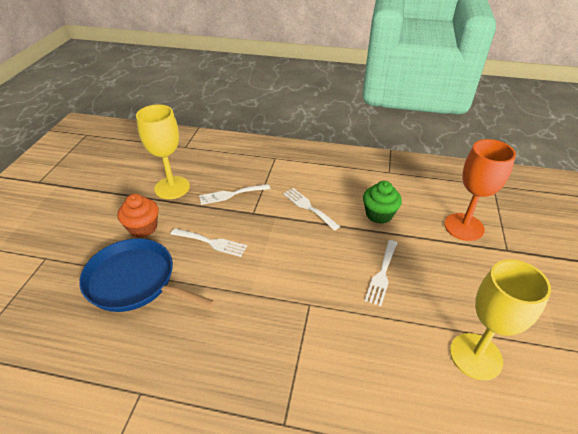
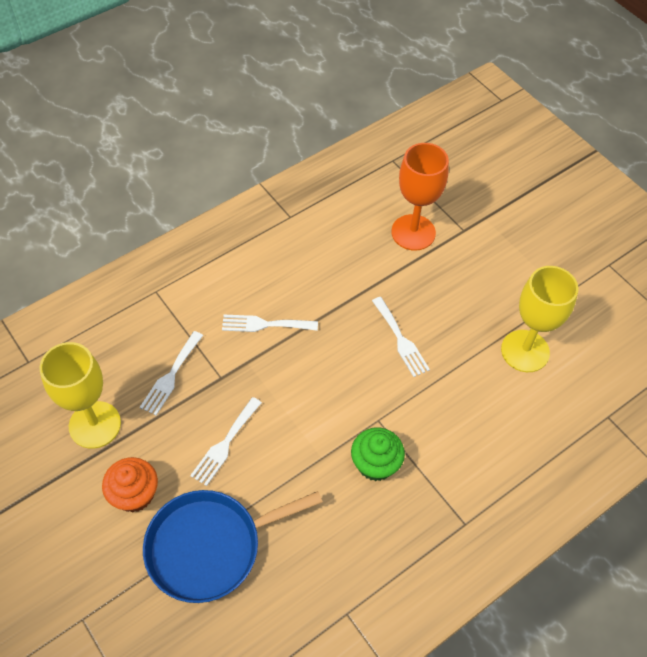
camera: 50 degrees left, 15 degrees up
white fork [171,228,247,257] -> white fork turned 150 degrees clockwise [190,397,262,486]
green cupcake [363,181,402,224] -> green cupcake moved to [351,427,405,481]

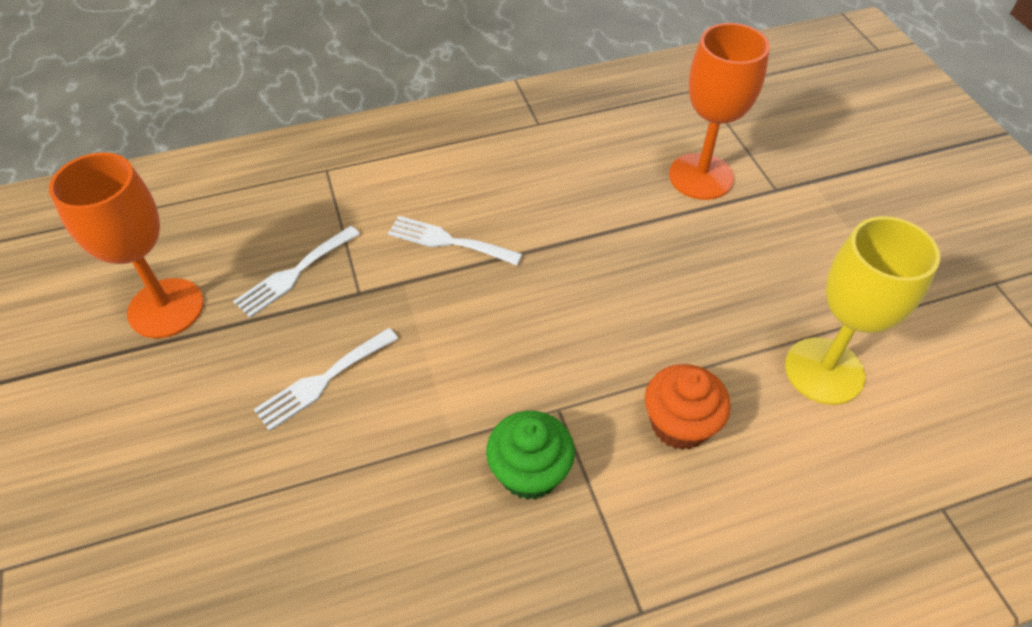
camera: 20 degrees right, 5 degrees down
yellow goblet [40,342,121,449] -> orange goblet [49,152,204,338]
orange cupcake [102,457,158,512] -> orange cupcake moved to [645,364,731,450]
blue pan [143,490,323,603] -> none
white fork [372,297,430,377] -> none

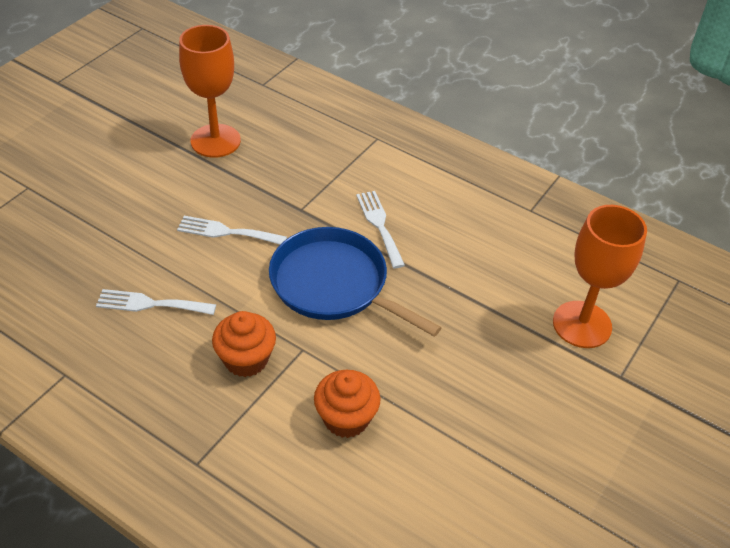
camera: 50 degrees right, 5 degrees down
white fork [233,226,360,318] -> white fork moved to [96,289,216,315]
green cupcake [486,411,575,500] -> orange cupcake [212,311,276,377]
yellow goblet [785,216,940,405] -> none
none -> blue pan [269,227,442,337]

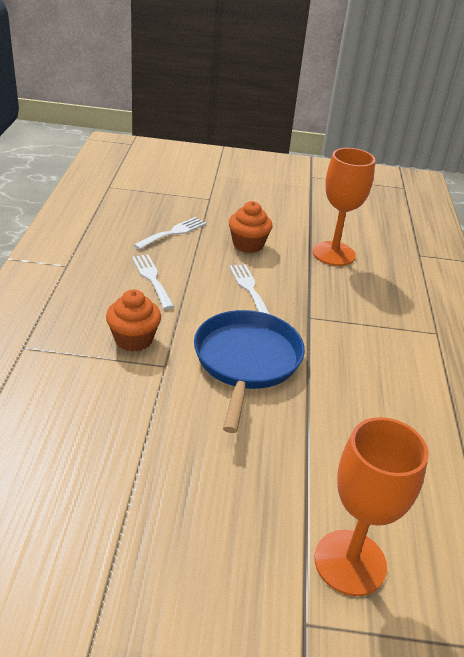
camera: 60 degrees right, 10 degrees down
orange cupcake [314,370,381,438] -> orange cupcake moved to [229,201,273,253]
white fork [356,191,405,268] -> white fork moved to [134,217,206,250]

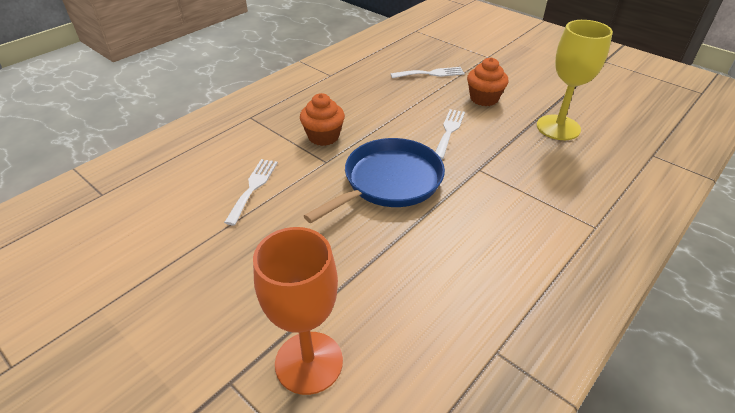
camera: 40 degrees right, 5 degrees up
white fork [132,254,174,309] -> white fork moved to [224,159,278,225]
orange goblet [313,148,375,266] -> yellow goblet [537,20,613,140]

